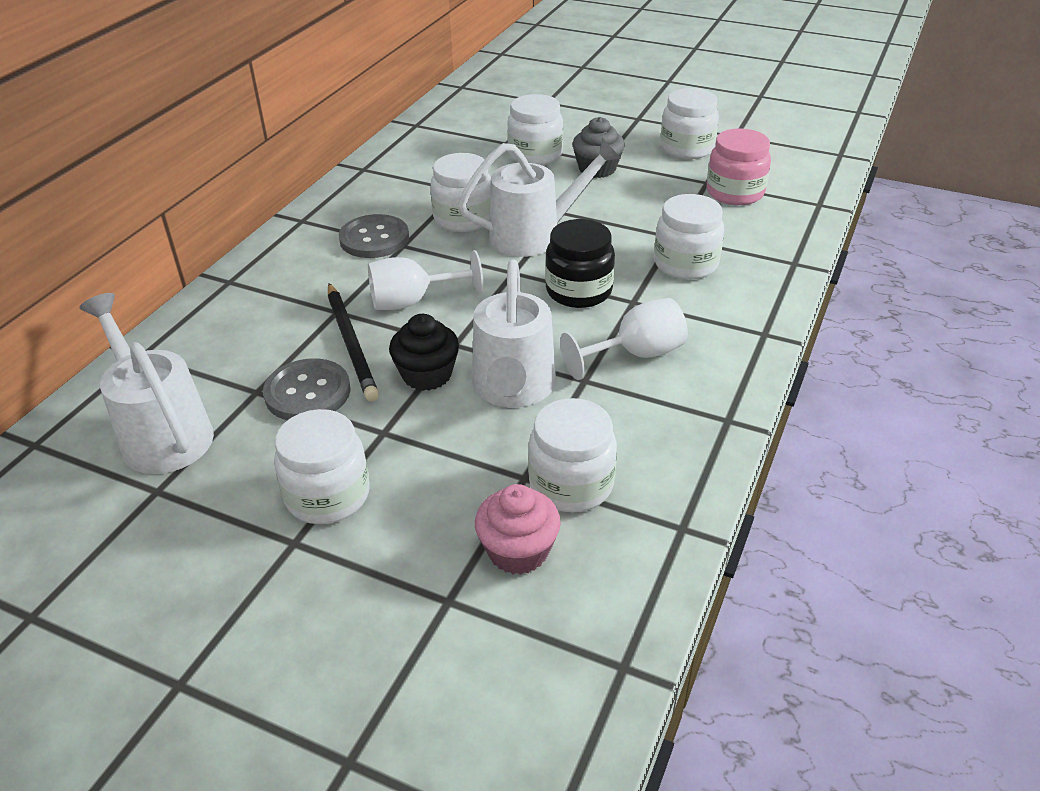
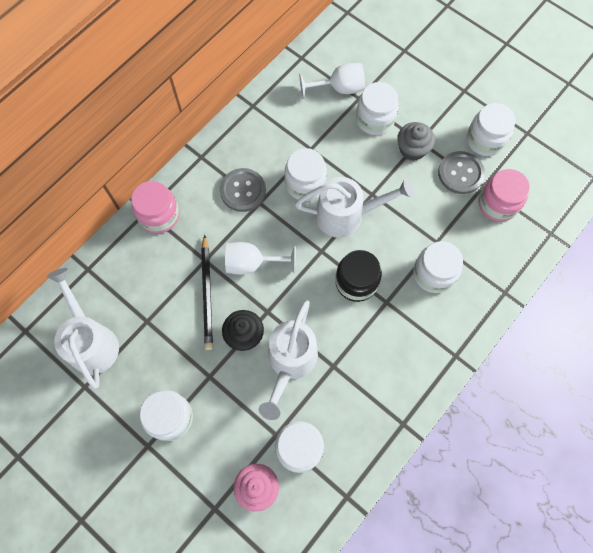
camera: 15 degrees right, 30 degrees up
grey button [263,358,351,420] -> grey button moved to [438,151,485,194]
white goblet [560,298,688,380] -> white goblet moved to [299,63,365,99]
none -> pink jar [131,181,179,233]

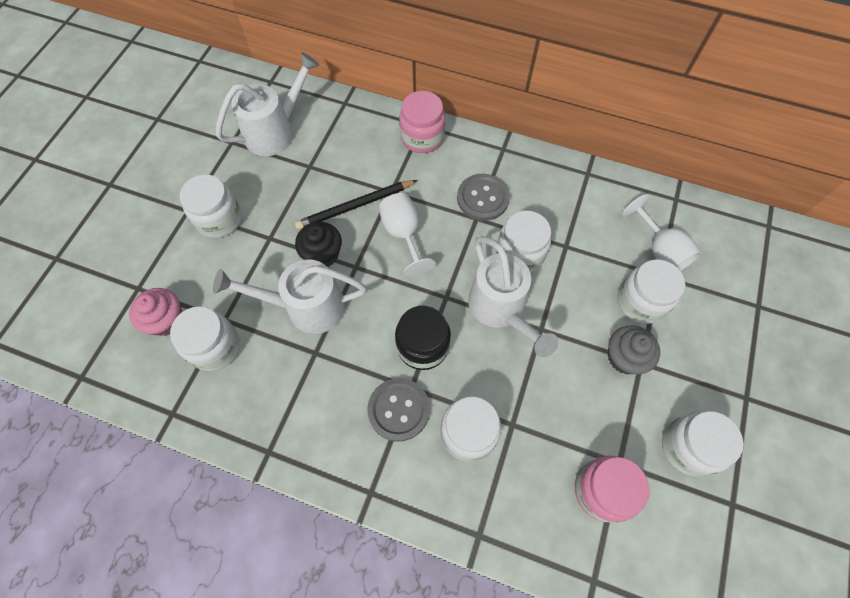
camera: 70 degrees right, 5 degrees down
grey button [438,151,485,194] -> grey button moved to [367,378,430,442]

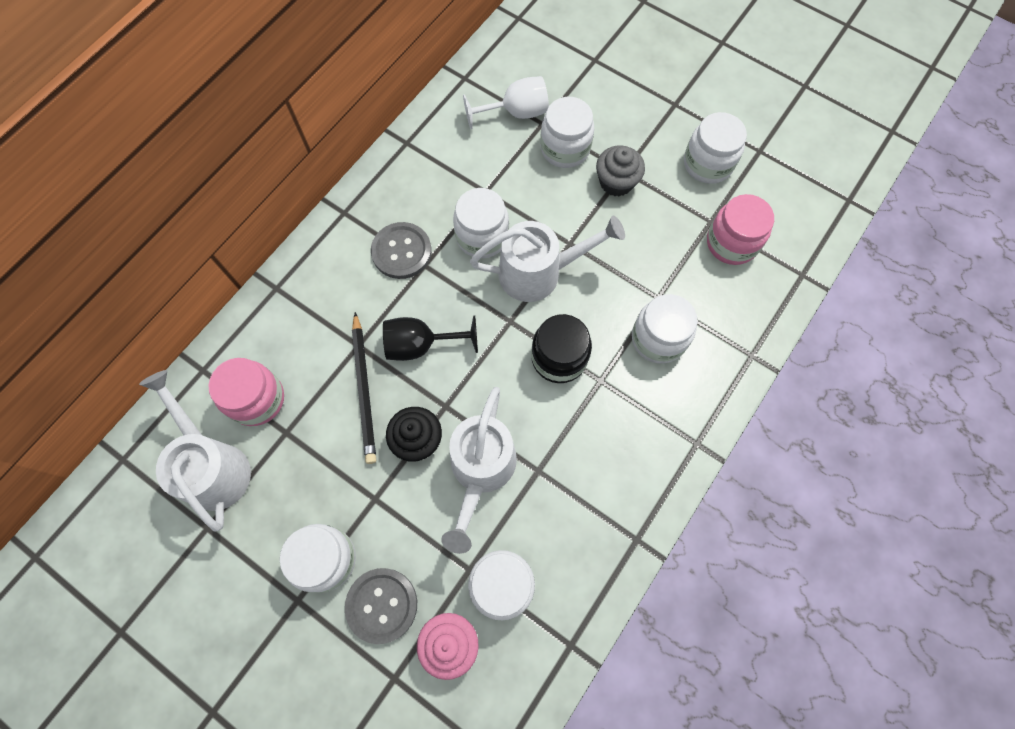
camera: 75 degrees left, 5 degrees up
grey button [367,378,430,442] -> grey button moved to [345,568,417,644]
white goblet [379,193,436,277] -> black goblet [383,315,478,361]
pink jar [399,91,446,153] -> pink jar moved to [208,358,284,426]

